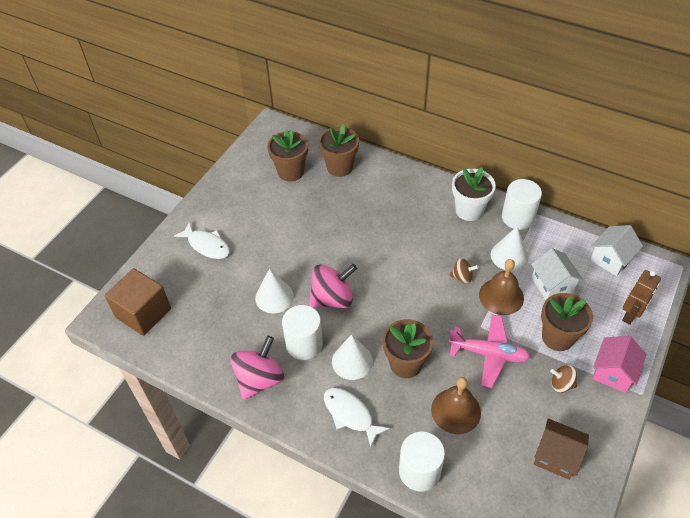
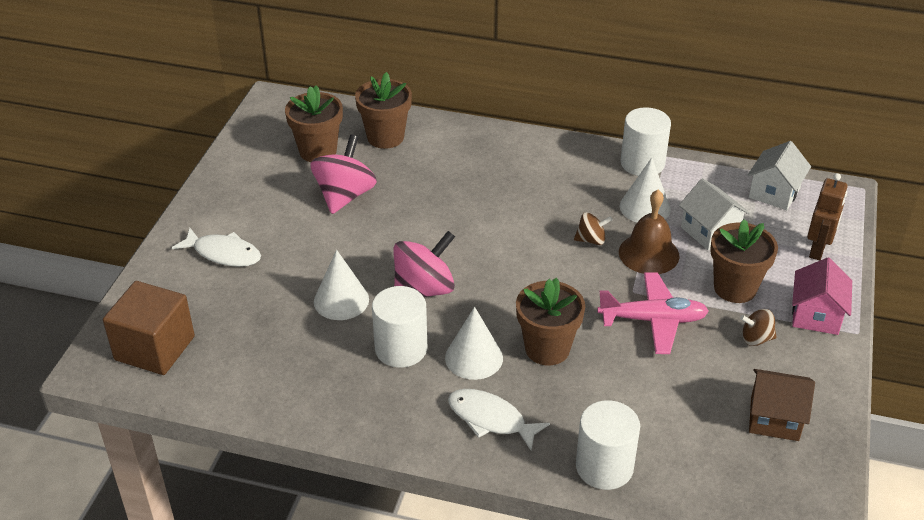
camera: 15 degrees left, 10 degrees down
pink spinning top [230,336,284,400] -> pink spinning top moved to [310,134,377,214]
brown bell [431,377,481,434] -> none
white flower pot [452,167,496,221] -> none

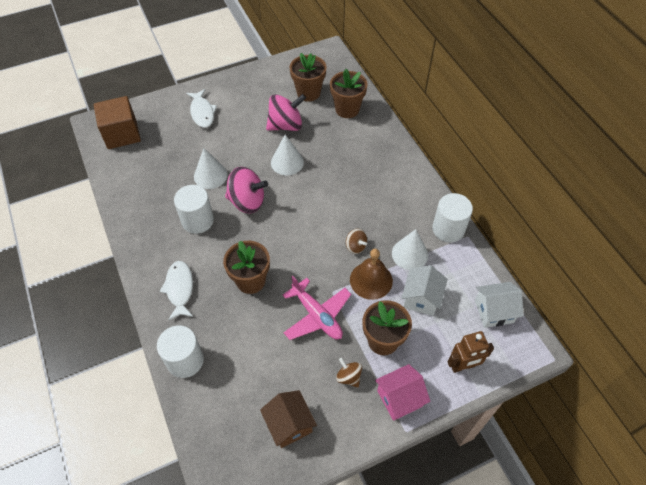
camera: 50 degrees right, 15 degrees up
white cone [445,307,503,380] -> white cone moved to [271,135,304,175]

